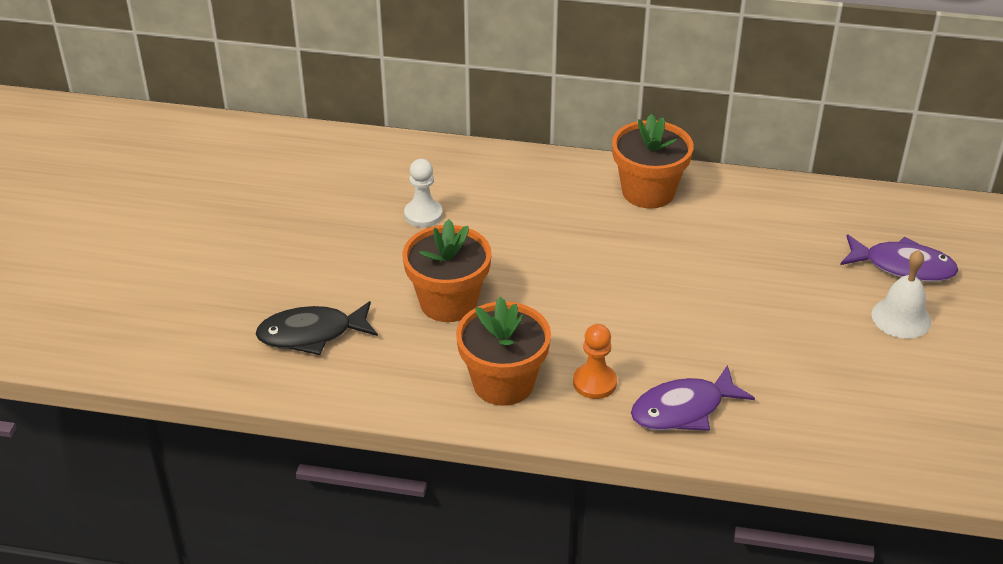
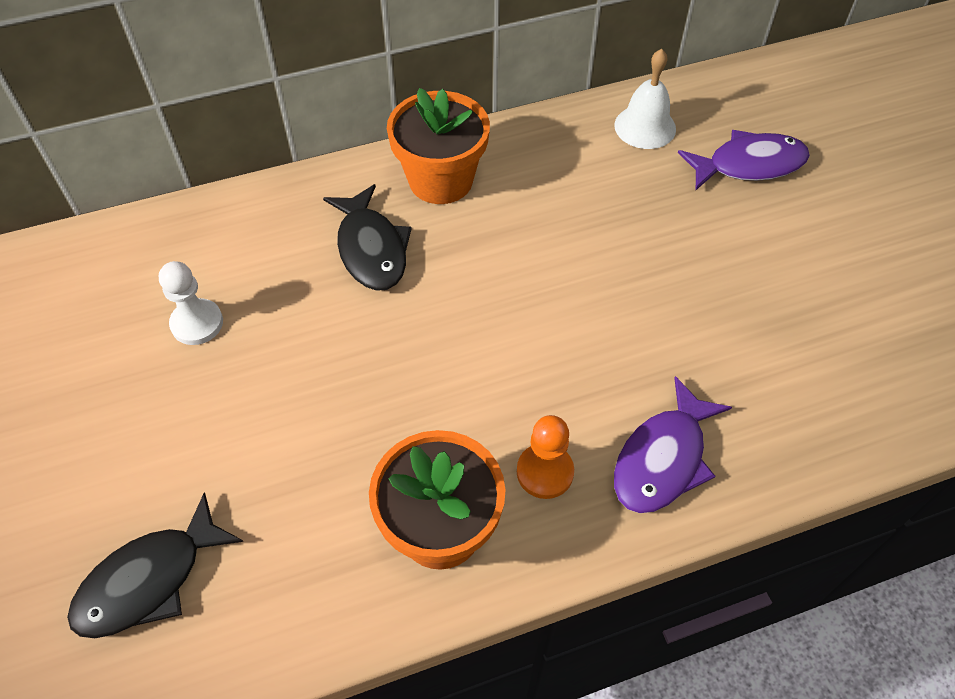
camera: 30 degrees left, 15 degrees up
orange flower pot [402,219,492,322] -> none
white bell [871,250,931,339] -> white bell moved to [614,49,676,149]
none -> black fish [323,184,412,291]

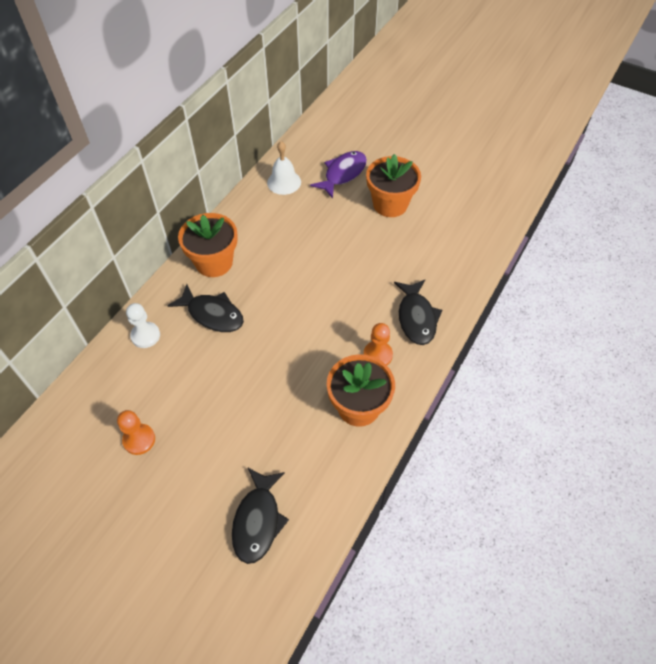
camera: 40 degrees left, 0 degrees up
white pawn [159,261,223,345] -> white pawn moved to [126,303,160,348]
purple fish [614,376,732,513] -> black fish [394,280,442,345]
none -> orange pawn [117,410,155,455]
none -> orange flower pot [366,154,421,217]

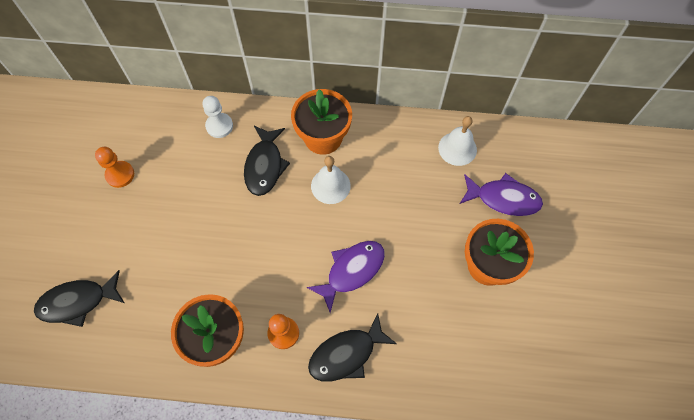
camera: 65 degrees right, 10 degrees up
none -> purple fish [307,241,385,313]
none -> white bell [311,156,351,204]

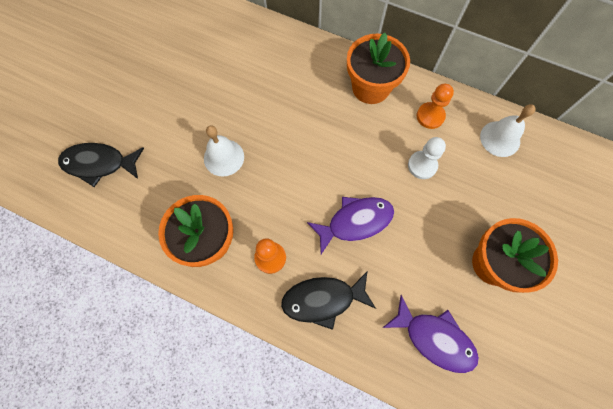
camera: 20 degrees right, 5 degrees up
orange pawn [95,147,134,188] -> orange pawn moved to [417,84,454,129]
white pawn [203,96,233,138] -> white pawn moved to [408,137,446,179]
black fish [244,126,290,196] -> none
white bell [311,156,351,204] -> white bell moved to [204,125,244,177]
purple fish [460,173,543,216] -> purple fish moved to [383,295,479,373]

